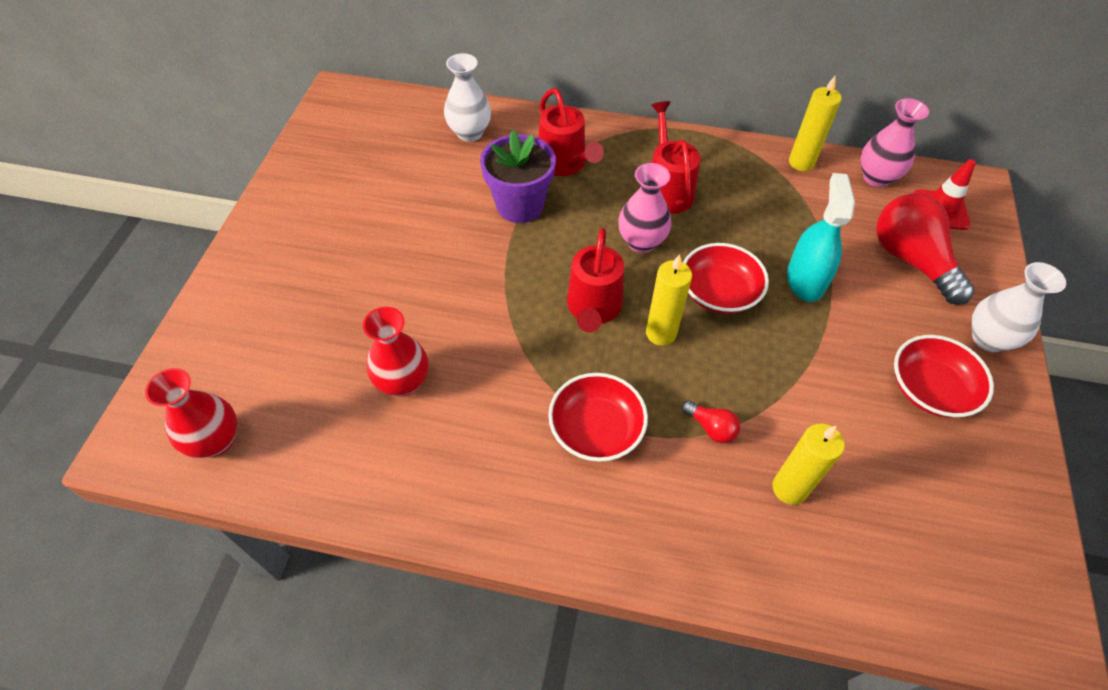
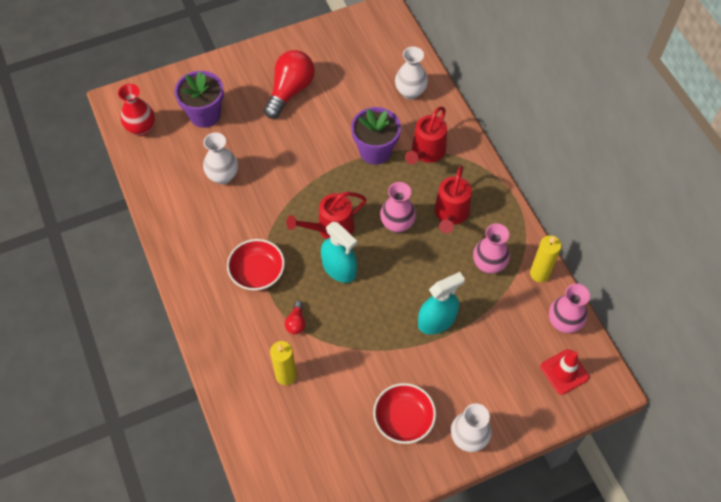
camera: 55 degrees right, 5 degrees up
red vase [363,307,428,397] -> white vase [203,132,238,184]
yellow candle [646,254,692,346] -> turquoise spray bottle [321,222,357,283]
red watering can [651,101,701,214] -> red watering can turned 150 degrees clockwise [434,166,472,233]
red bowl [683,243,769,314] -> none
red light bulb [876,194,975,305] -> red light bulb moved to [264,50,315,119]
none -> purple flower pot [174,71,224,128]
none -> pink vase [473,224,510,274]

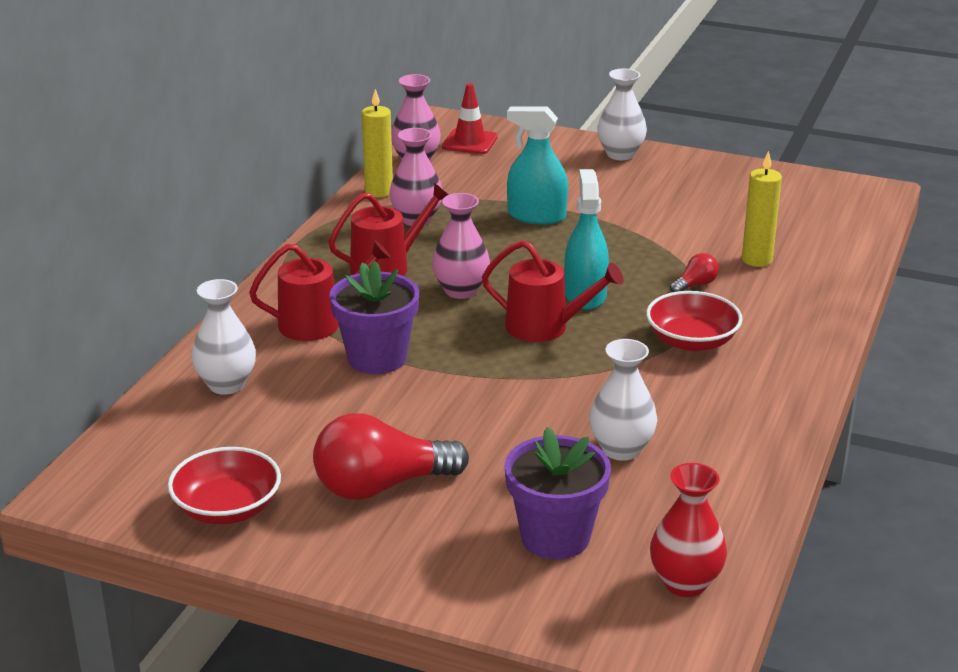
camera: 135 degrees left, 30 degrees down
red bowl [373,383,436,444] -> red bowl moved to [168,447,281,524]

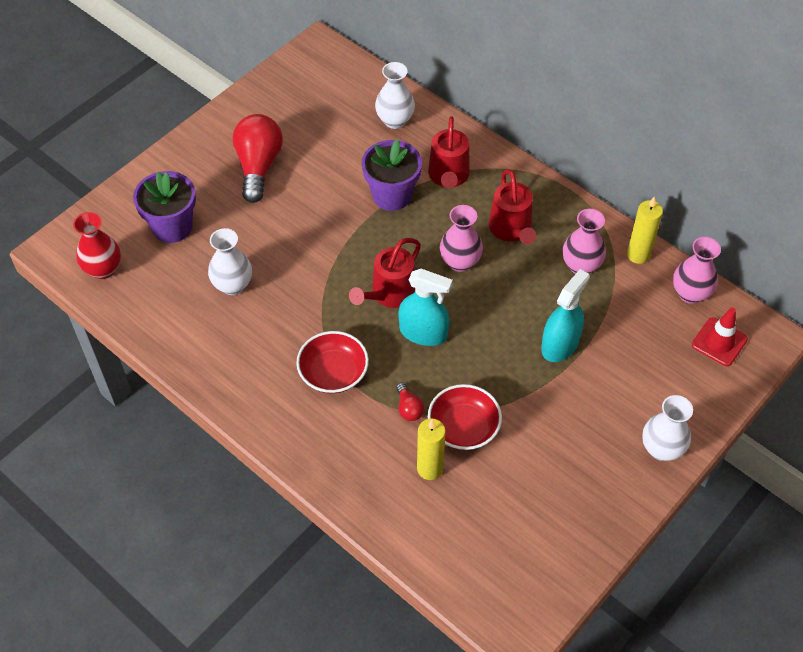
camera: 110 degrees right, 25 degrees up
red bowl [168,447,281,524] -> red bowl moved to [428,384,502,450]

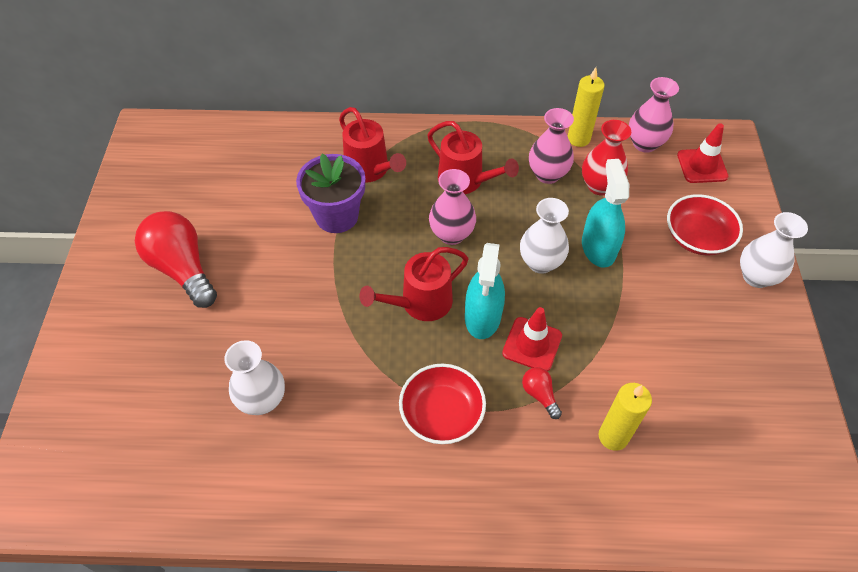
camera: 40 degrees left, 0 degrees up
red vase [73,212,121,279] -> red vase moved to [582,120,631,195]
purple flower pot [133,171,196,243] -> none
red watering can [349,238,421,308] -> red watering can turned 60 degrees clockwise [359,247,468,321]
white vase [375,62,415,129] -> white vase moved to [520,198,569,274]
red light bulb [396,382,424,421] -> red light bulb turned 150 degrees counterclockwise [522,367,562,419]
turquoise spray bottle [398,269,453,346] -> turquoise spray bottle turned 120 degrees clockwise [465,243,505,339]
red bowl [428,384,502,450] -> red bowl moved to [667,194,743,255]
none -> red traffic cone [502,307,562,372]

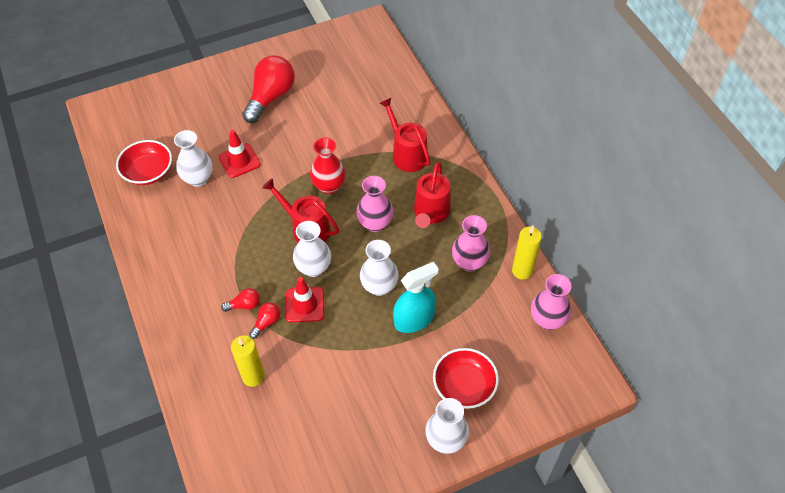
camera: 65 degrees right, 0 degrees up
purple flower pot [296,153,365,233] -> none
red watering can [339,107,406,183] -> red watering can turned 120 degrees clockwise [379,98,430,172]
red bowl [399,364,486,444] -> red bowl moved to [116,140,172,185]
turquoise spray bottle [465,243,505,339] -> white vase [293,221,331,277]
red vase [582,120,631,195] -> red vase moved to [310,137,346,194]
red traffic cone [677,123,729,183] -> red traffic cone moved to [219,130,261,178]
none -> red light bulb [221,288,260,312]

